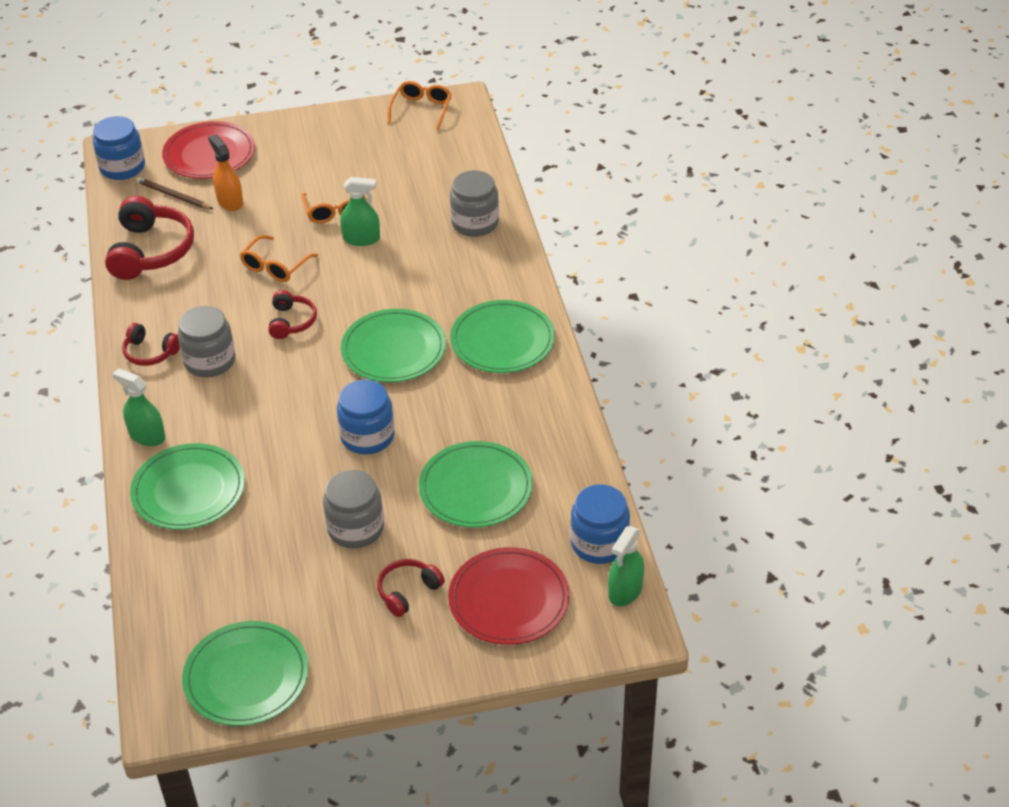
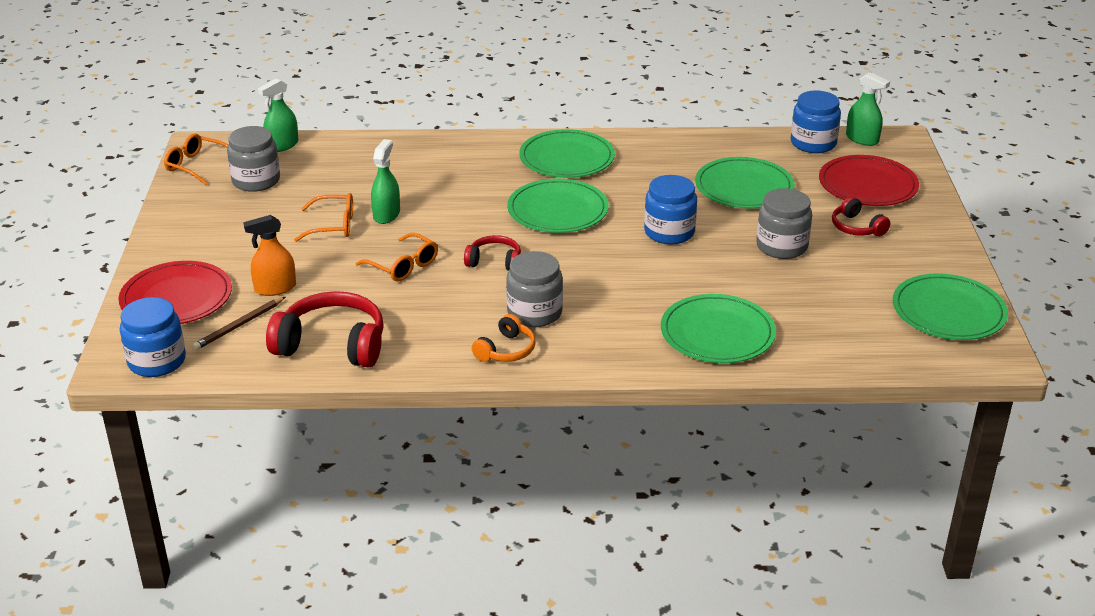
camera: 80 degrees left, 10 degrees down
green spray bottle [112,368,165,446] -> green spray bottle moved to [258,78,298,152]
red headphones [122,323,180,366] -> orange headphones [471,314,536,362]
grey jar [450,170,499,237] -> grey jar moved to [227,126,280,192]

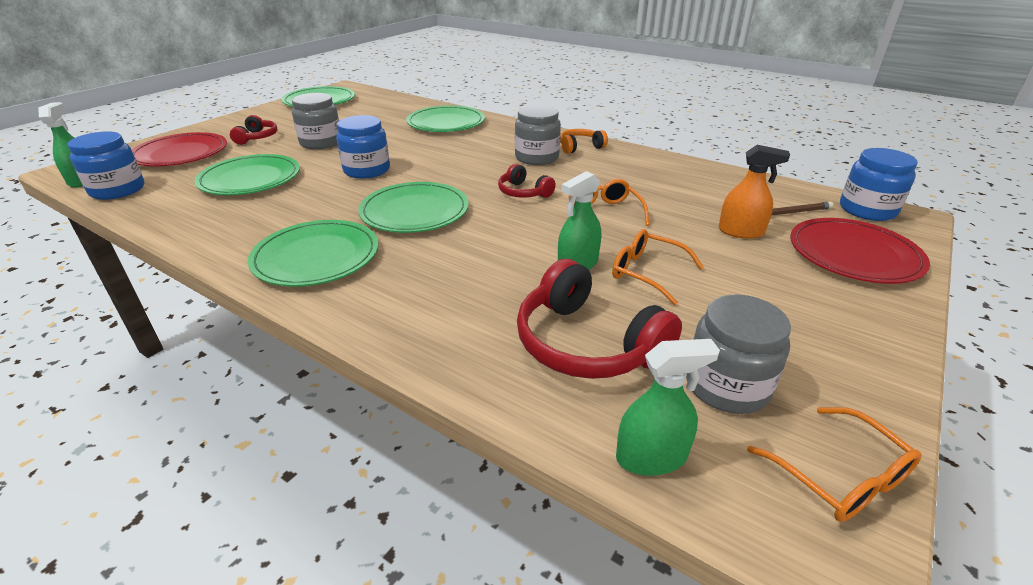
camera: 145 degrees left, 0 degrees up
red headphones [266,291,384,367] -> red headphones moved to [517,259,682,379]

